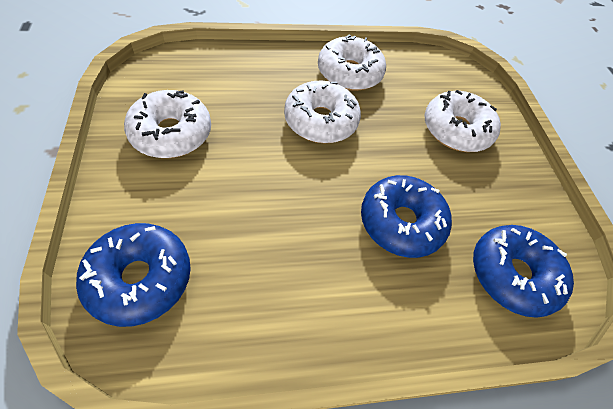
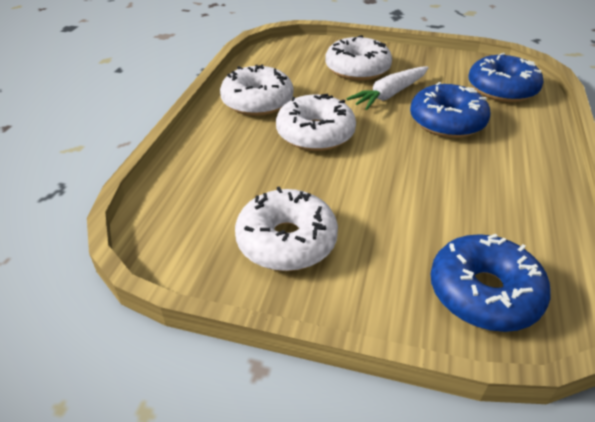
camera: 60 degrees left, 15 degrees down
none -> white carrot [346,67,429,110]

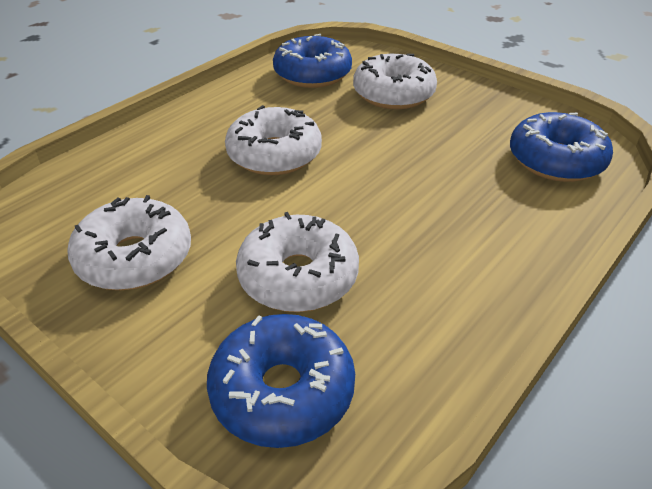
camera: 25 degrees right, 0 degrees up
white donut [220,64,293,116] -> white donut moved to [236,212,359,312]
white carrot [346,67,429,110] -> none
blue donut [410,82,491,138] -> blue donut moved to [273,34,352,88]

